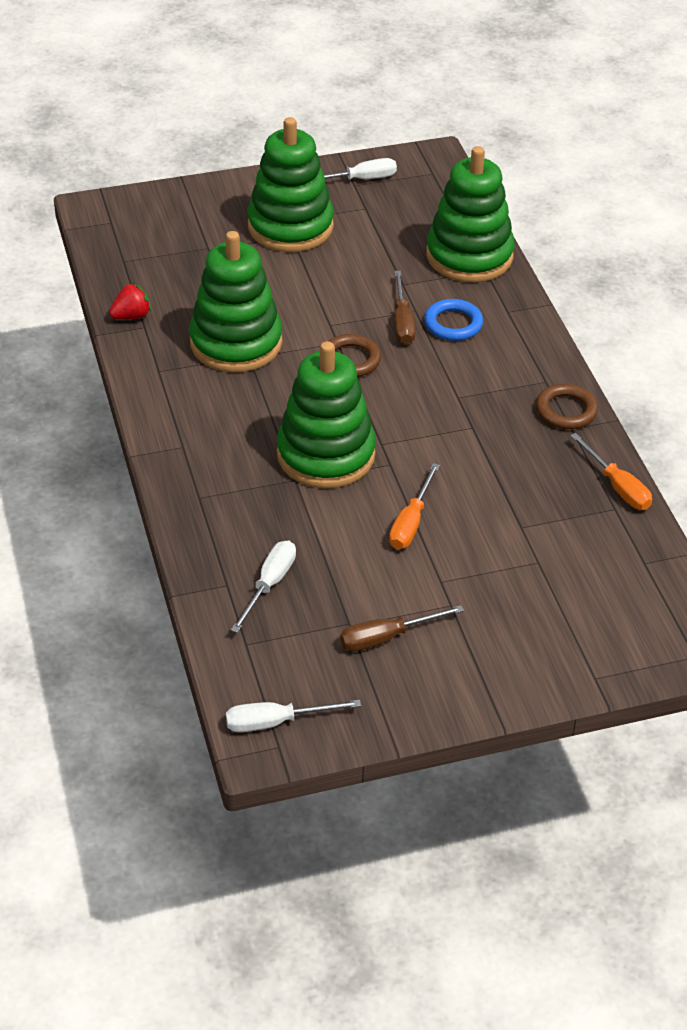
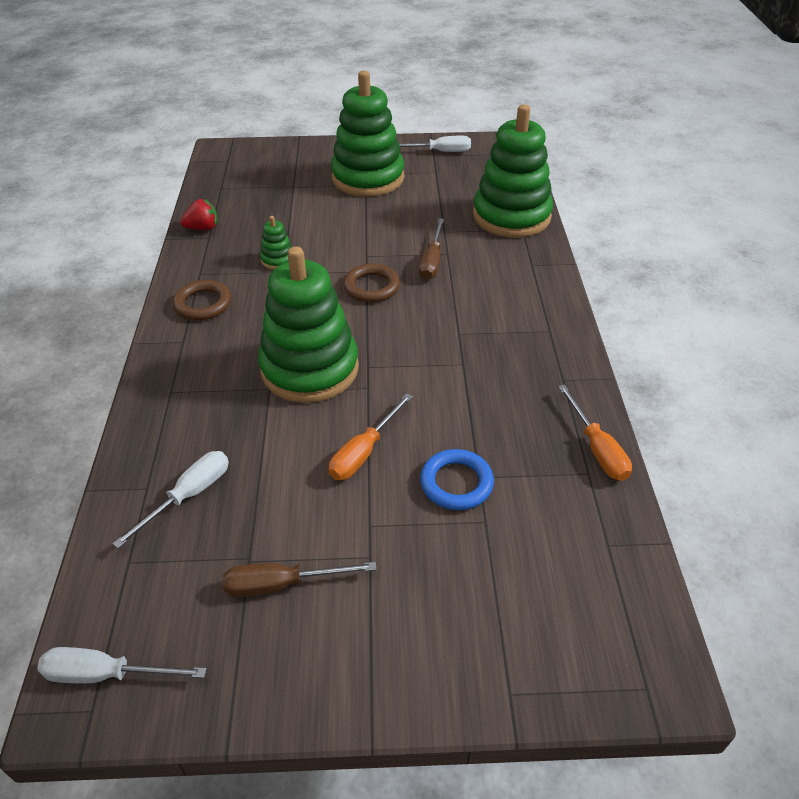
camera: 15 degrees right, 0 degrees up
green stacking toy [189,231,282,372] -> green stacking toy [260,216,292,270], size x0.41
blue ring [424,299,483,341] -> blue ring moved to [420,449,494,510]
brown ring [536,384,598,429] -> brown ring moved to [173,280,231,320]

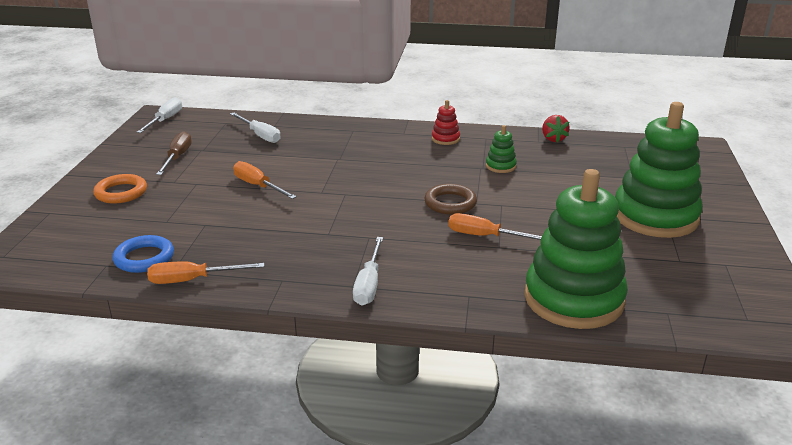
camera: 100 degrees right, 15 degrees down
brown ring [173,280,231,320] -> red stacking toy [432,100,460,145]
green stacking toy [258,247,359,403] -> none
white screwdriver [399,136,471,152] -> white screwdriver moved to [353,237,383,306]
brown screwdriver [419,218,444,280] -> orange screwdriver [448,213,542,240]
blue ring [420,449,494,510] -> blue ring moved to [113,235,174,273]
none -> orange ring [93,174,147,204]

